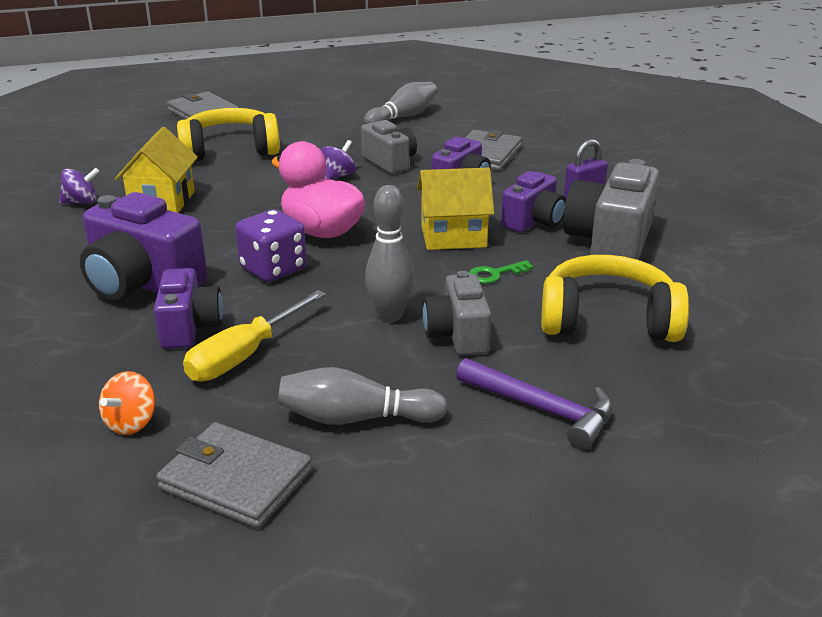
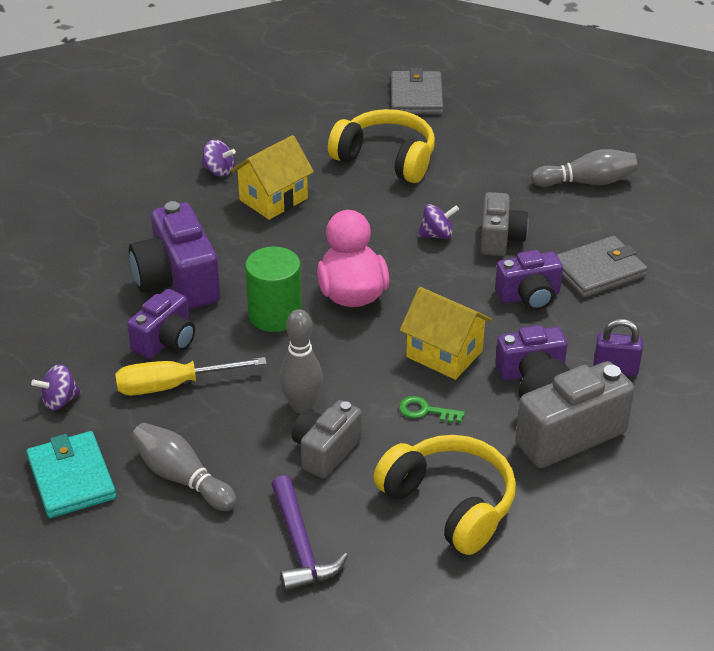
camera: 40 degrees right, 10 degrees up
orange spinning top [99,371,155,435] -> purple spinning top [31,364,82,411]
grey wallet [156,422,312,528] -> turquoise wallet [27,431,116,518]
purple dice [235,209,307,282] -> green cylinder [245,246,302,332]

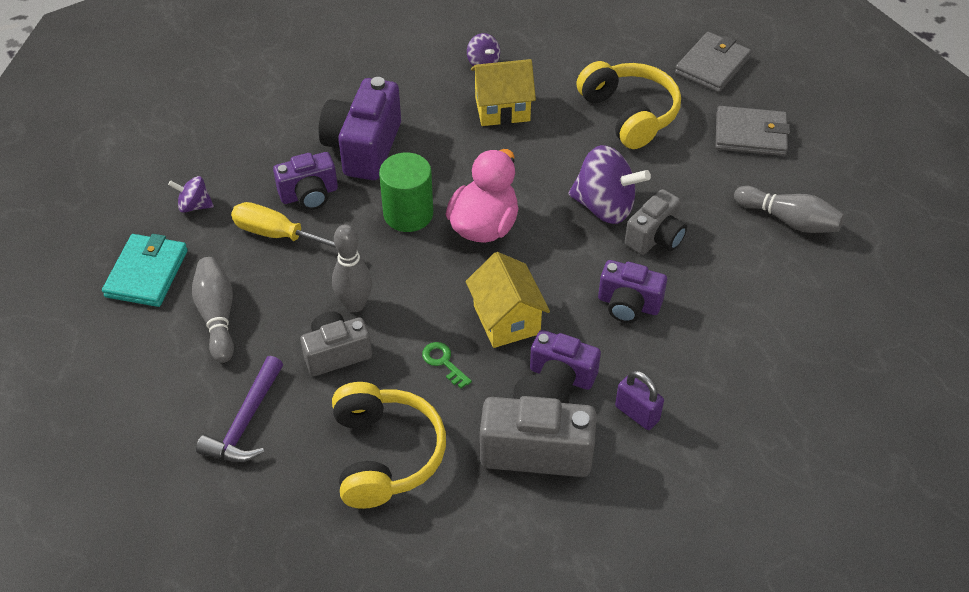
camera: 35 degrees right, 10 degrees up
purple spinning top [418,204,459,239] -> purple spinning top [569,145,651,224], size x1.93
grey wallet [557,236,648,298] -> grey wallet moved to [716,106,790,156]

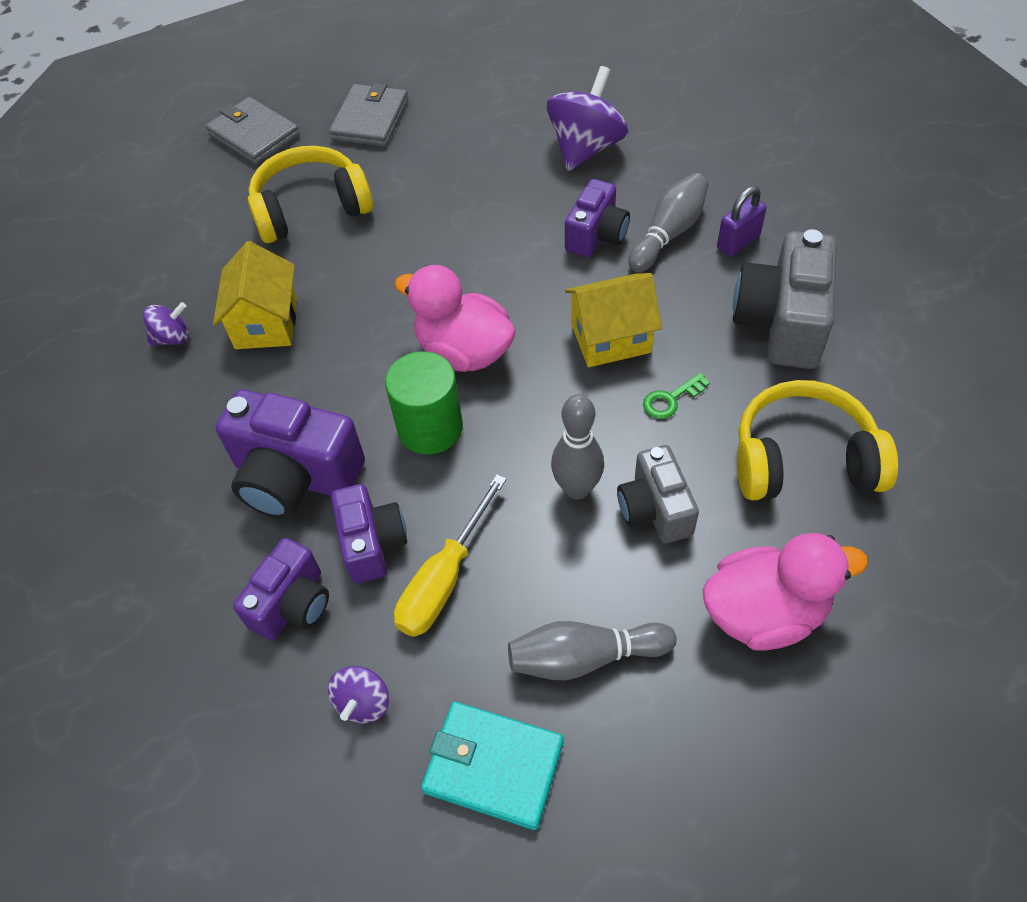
camera: 80 degrees left, 5 degrees up
purple hammer [196,356,283,462] -> pink duck [702,533,868,651]
purple camera [530,330,601,392] -> purple camera moved to [233,538,329,640]
purple spinning top [569,145,651,224] -> purple spinning top moved to [547,66,628,171]
grey camera [625,189,687,255] -> none
grey bowling pin [734,186,844,233] -> grey bowling pin moved to [628,173,709,272]

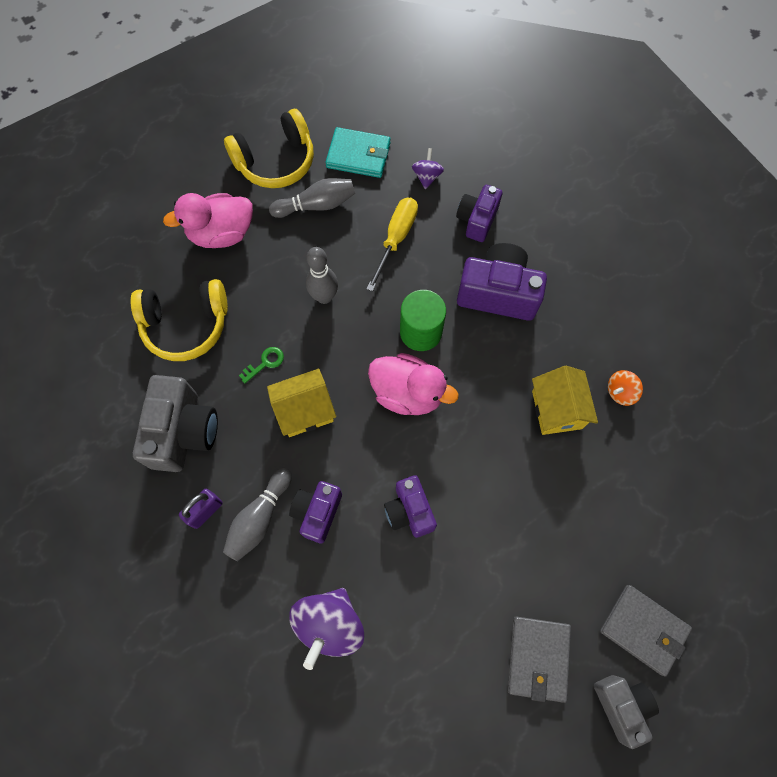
camera: 170 degrees right, 15 degrees up
purple spinning top [143,302,189,346] -> orange spinning top [608,370,643,406]
yellow headphones [248,146,373,243] -> yellow headphones moved to [224,109,314,188]
purple camera [331,484,407,583] -> purple camera moved to [384,475,437,538]
grey camera [617,445,699,543] -> grey camera moved to [594,675,659,749]

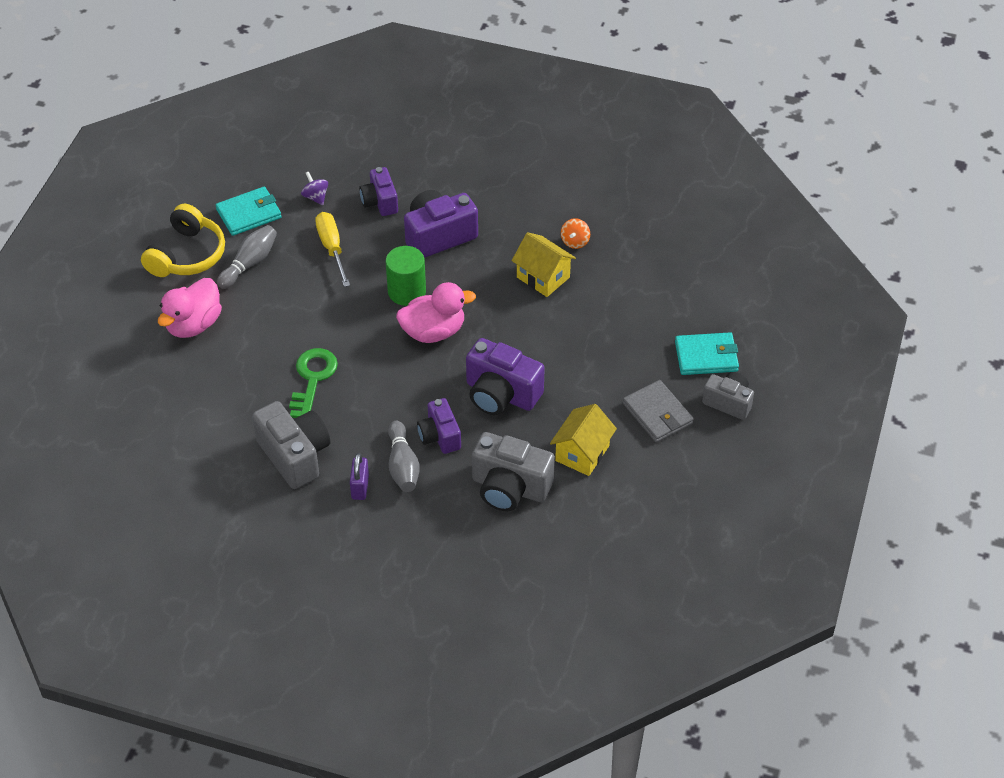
camera: 40 degrees left, 20 degrees down
yellow headphones [131,279,228,361] -> none
green key [239,347,284,384] -> green key [289,348,338,418], size x2.00
yellow house [267,369,336,437] -> yellow house moved to [550,404,617,476]
purple spinning top [289,588,364,670] -> grey camera [472,432,555,512]
grey bowling pin [306,247,338,304] -> none
purple camera [384,475,437,538] -> purple camera [466,338,545,415], size x1.59
grey wallet [600,585,692,676] -> turquoise wallet [675,332,739,375]

